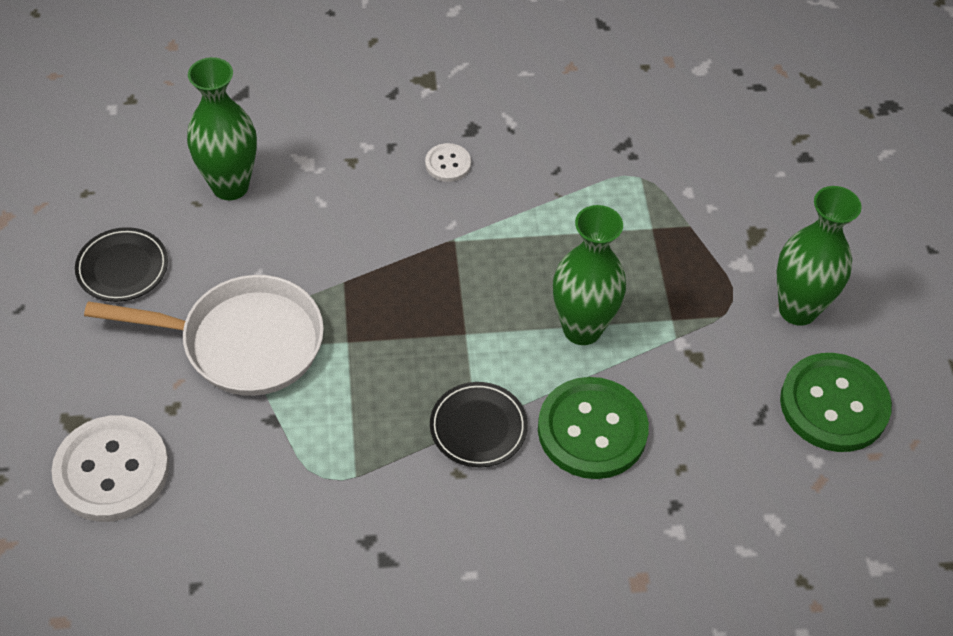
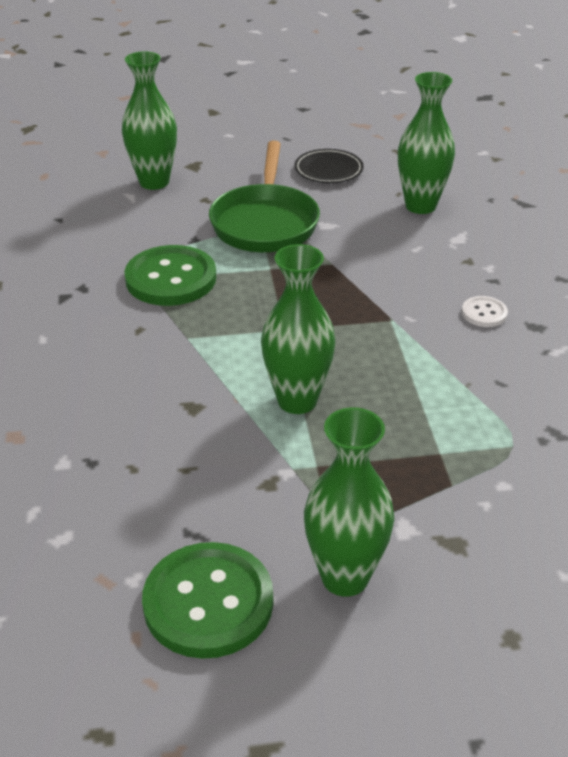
camera: 90 degrees right, 15 degrees down
white button [51,415,169,522] -> green vase [122,51,177,190]
white pan [84,275,324,396] -> green pan [209,141,320,252]
black plate [430,382,528,467] -> none
green button [538,377,649,479] -> green button moved to [124,245,216,306]

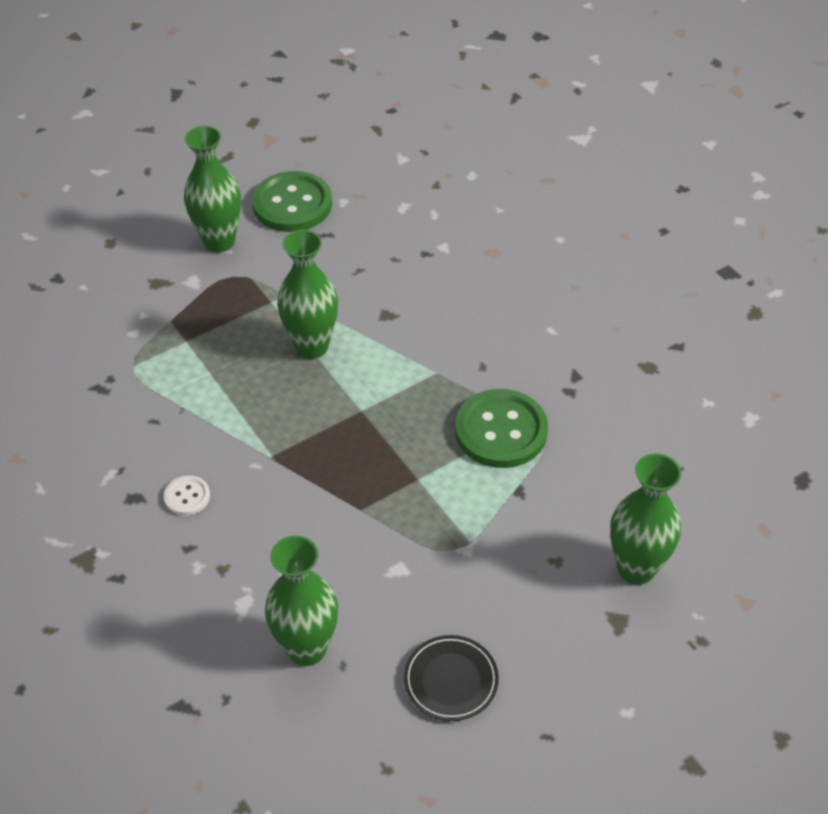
camera: 155 degrees right, 10 degrees up
green pan [209,141,320,252] -> none

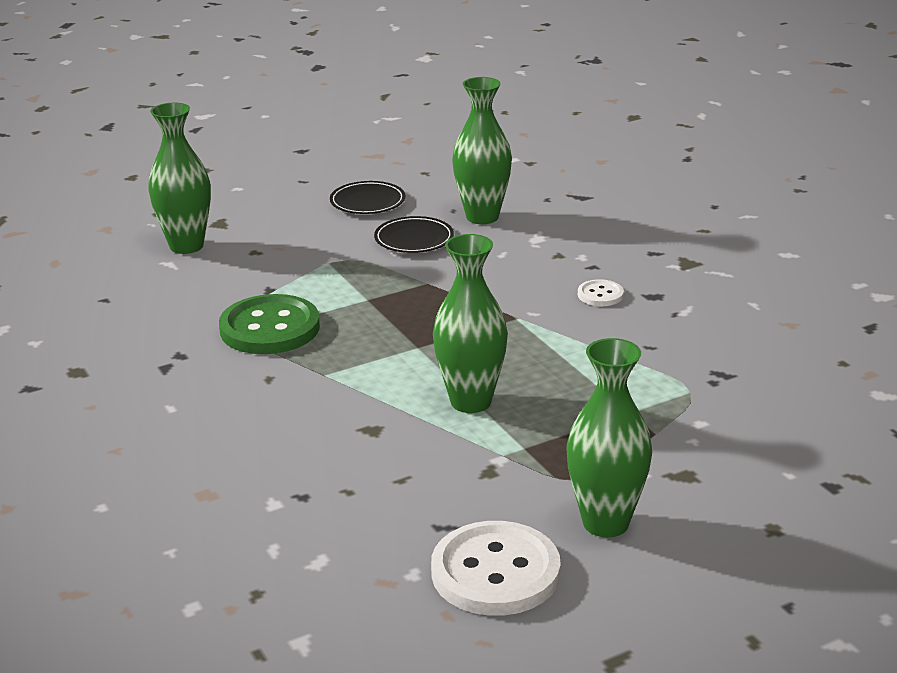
camera: 175 degrees left, 20 degrees down
green button [252,171,332,232] -> white button [431,521,561,616]
none -> black plate [374,216,454,253]

